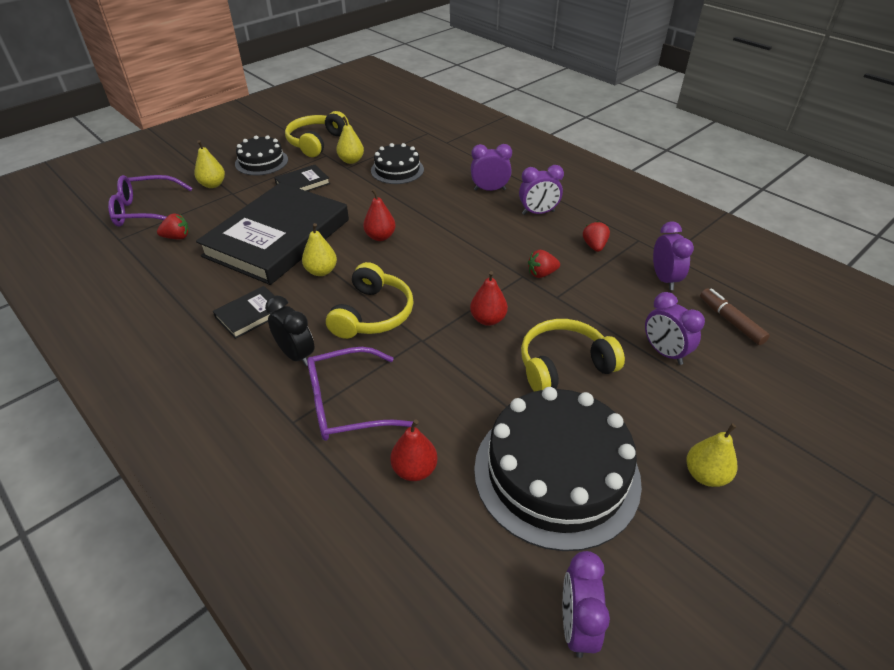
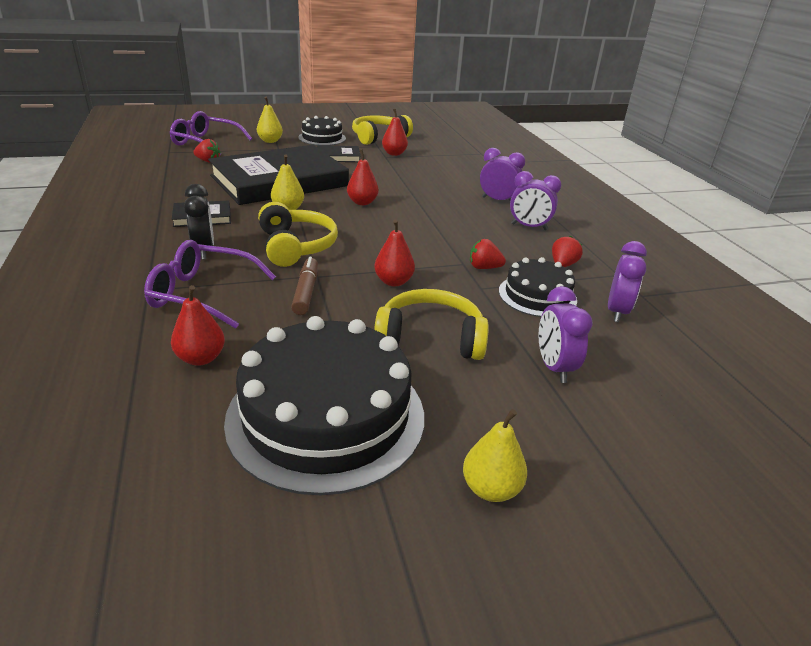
camera: 25 degrees right, 10 degrees down
yellow headphones [326,262,414,339] -> yellow headphones turned 60 degrees counterclockwise [258,202,338,267]
yellow pear [336,116,364,164] -> red pear [382,109,408,156]
black cake [371,143,424,184] -> black cake moved to [499,257,577,317]
purple clock [563,551,610,658] -> none
brown marker [700,288,770,345] -> brown marker moved to [291,257,318,315]

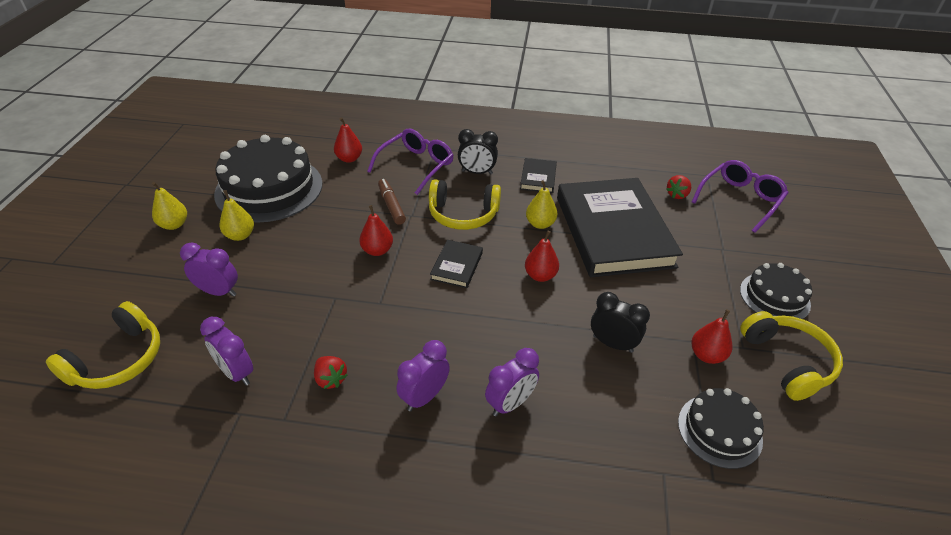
camera: 115 degrees right, 10 degrees up
yellow pear [257,97,283,143] -> yellow pear moved to [219,190,254,241]
brown marker [291,257,318,315] -> brown marker turned 135 degrees counterclockwise [378,179,406,225]
black book [317,145,360,162] -> black book moved to [430,240,483,288]
yellow headphones [374,289,489,360] -> yellow headphones moved to [46,301,160,389]
red strawberry [470,239,506,269] -> none
black cake [499,257,577,317] -> black cake moved to [678,388,764,469]
none -> black clock [591,292,650,353]

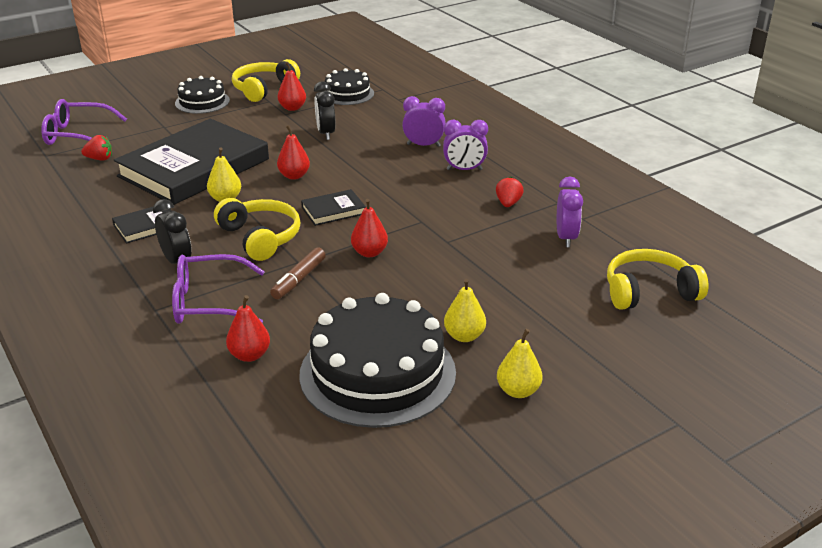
camera: 130 degrees left, 10 degrees down
purple clock [180,243,238,297] -> none

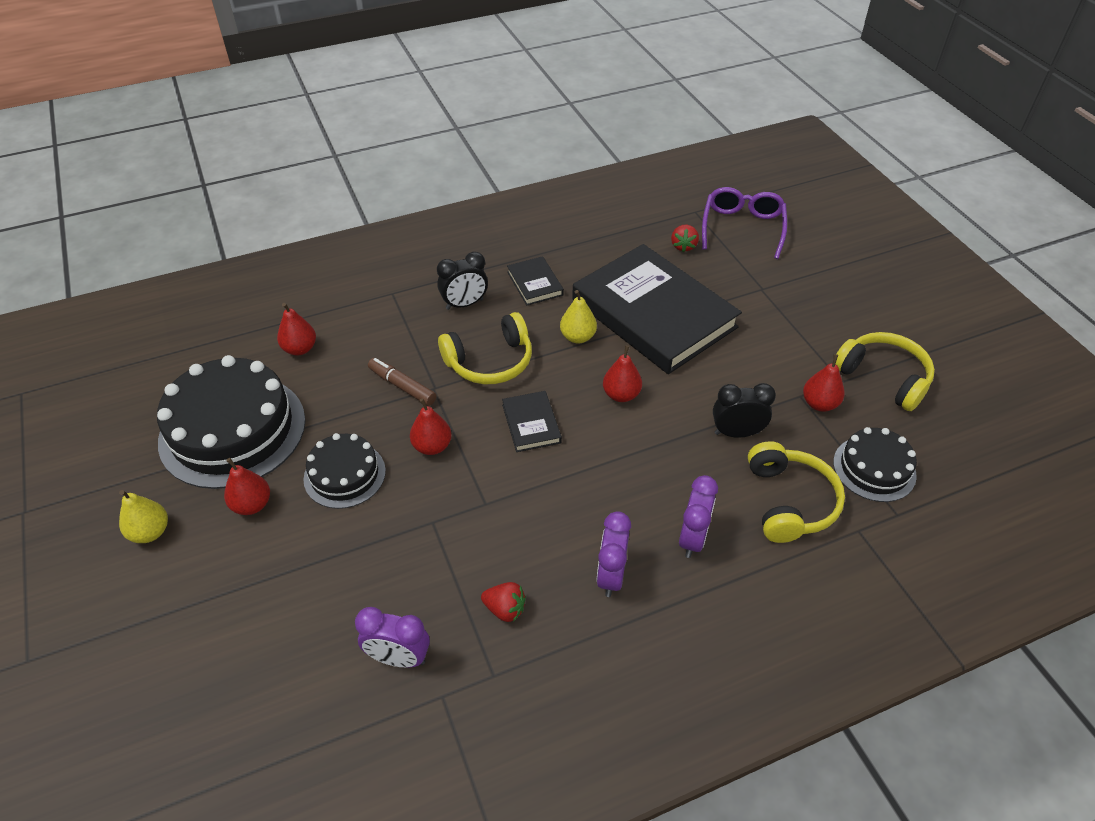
camera: 100 degrees right, 15 degrees up
purple glasses [172,254,265,324] -> none
black cake [175,76,230,114] -> black cake moved to [303,433,386,509]
yellow pear [444,278,486,342] -> red pear [224,458,270,515]
yellow headphones [607,249,708,310] -> yellow headphones moved to [748,441,845,543]

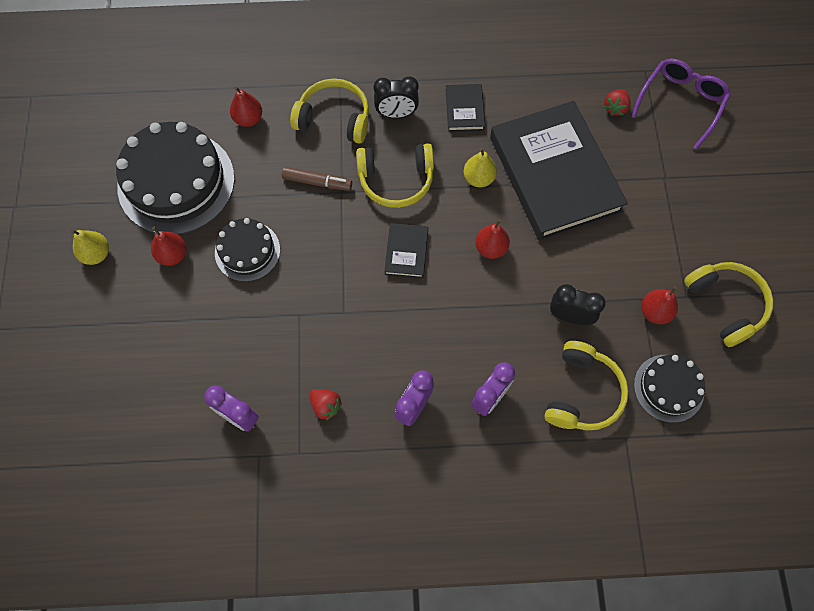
camera: 20 degrees right, 20 degrees up
brown marker [368,358,437,406] -> brown marker turned 135 degrees clockwise [282,167,352,191]
red pear [410,398,452,455] -> none
none -> yellow headphones [290,78,369,144]

